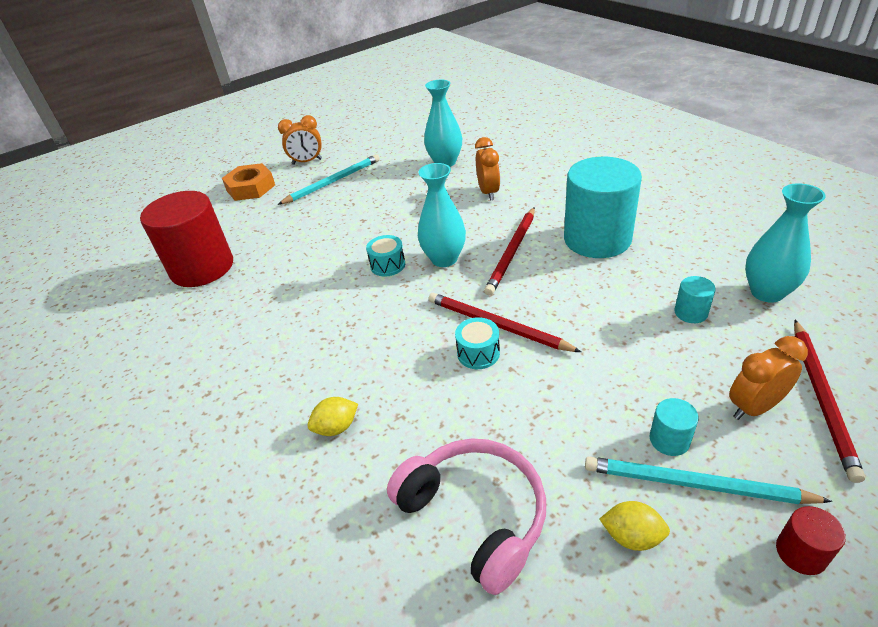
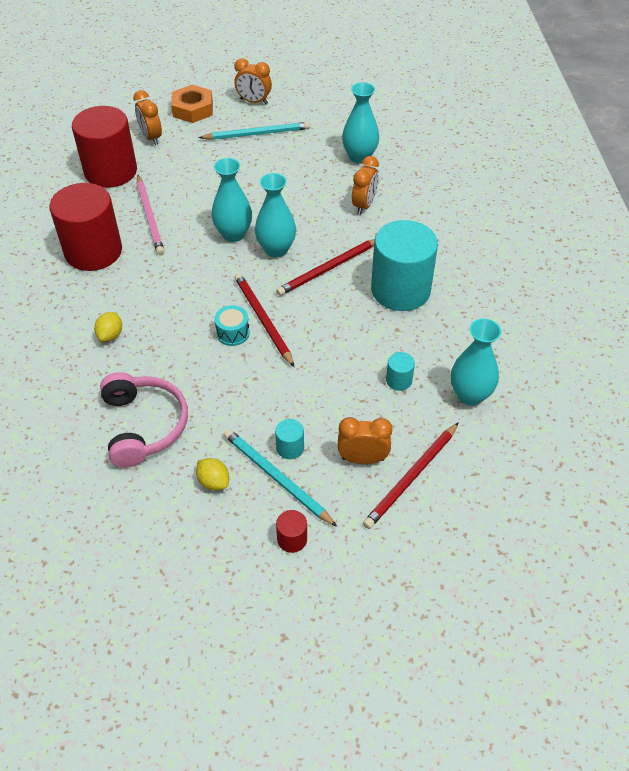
camera: 25 degrees right, 10 degrees up
yellow lemon [308,397,358,436] -> yellow lemon turned 75 degrees counterclockwise [94,312,122,342]
turquoise drum [366,235,405,276] -> turquoise vase [211,158,252,242]
none -> red cylinder [49,183,122,271]
none -> orange clock [133,90,162,145]
none -> pink pencil [137,175,164,255]

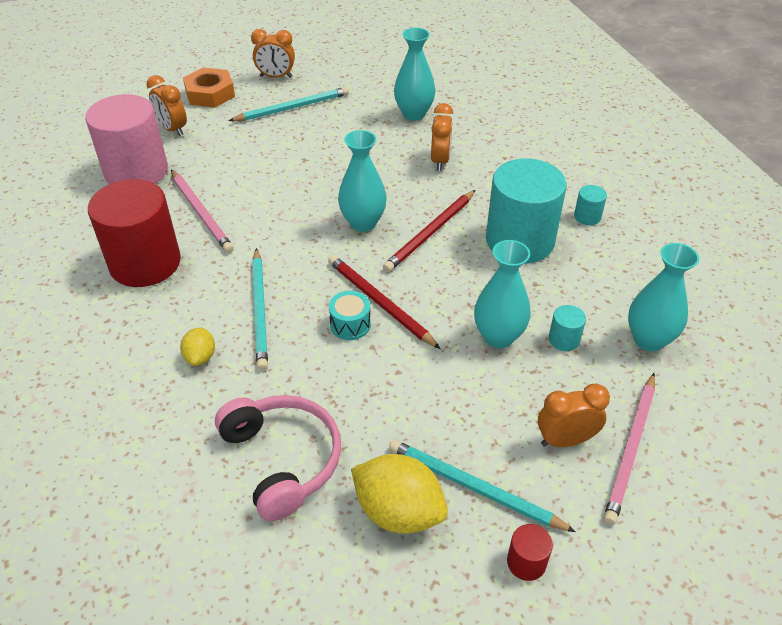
camera: 15 degrees left, 5 degrees down
red cylinder [72,106,137,188] -> pink cylinder [85,94,168,184]
yellow lemon [196,458,229,491] -> yellow lemon [351,454,448,533], size x1.87
turquoise vase [211,158,252,242] -> turquoise vase moved to [474,240,531,348]
turquoise cylinder [275,419,304,459] -> turquoise cylinder moved to [574,185,607,225]
red pencil [363,422,459,529] -> pink pencil [603,373,655,525]
none -> turquoise pencil [252,248,268,371]

